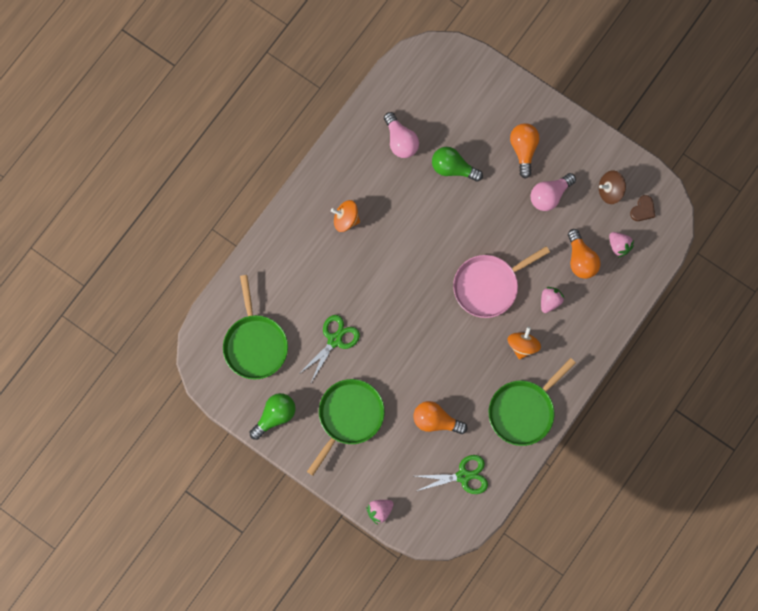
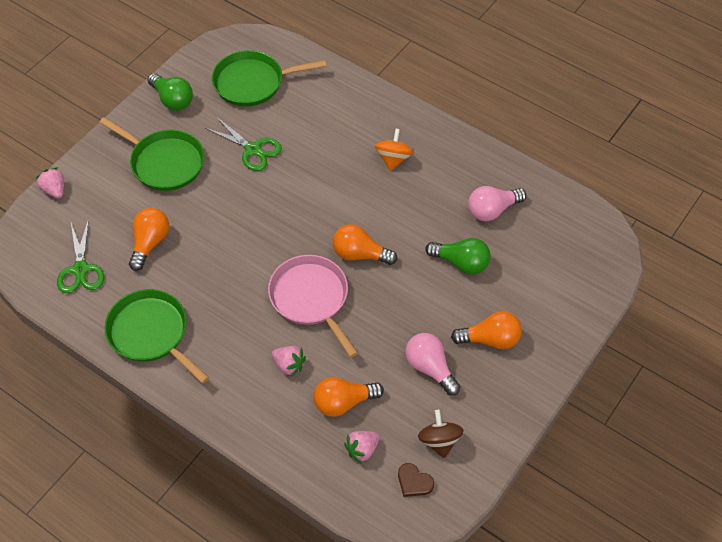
camera: 90 degrees right, 20 degrees down
green light bulb [432,147,483,182] -> green light bulb turned 90 degrees clockwise [425,238,491,275]
orange spinning top [508,327,541,359] -> none
none -> orange light bulb [333,224,397,265]

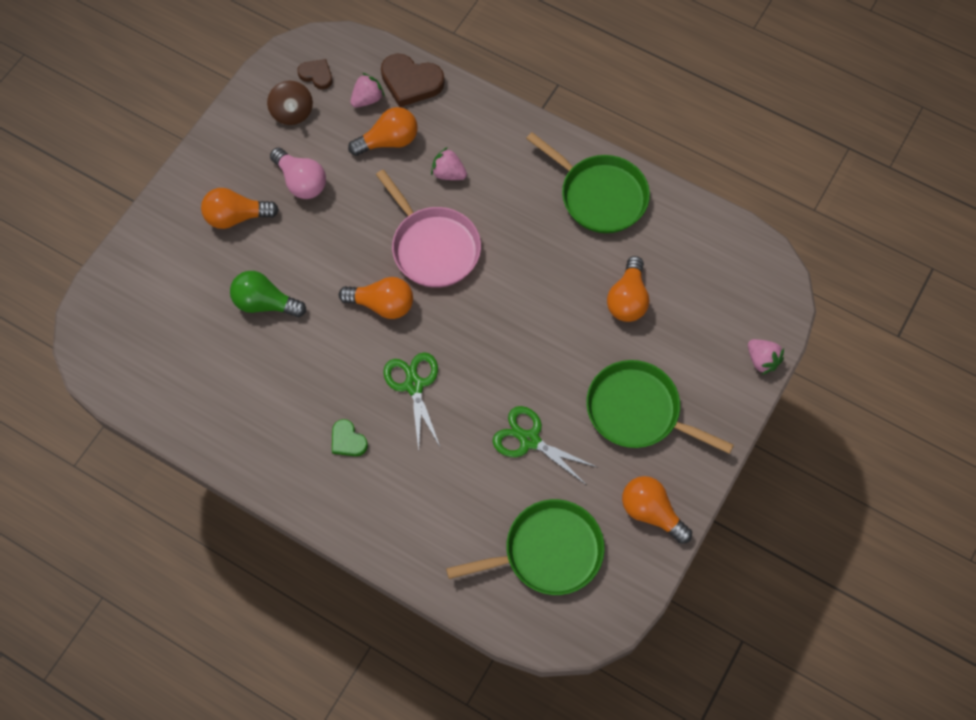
camera: 175 degrees right, 10 degrees up
green scissors [57,218,104,293] -> green scissors moved to [383,352,440,451]
green light bulb [147,73,193,110] -> orange light bulb [622,476,692,544]
orange spinning top [375,128,413,171] -> green heart [332,419,368,456]
pink light bulb [468,186,526,221] -> none
none -> brown heart [381,54,445,107]

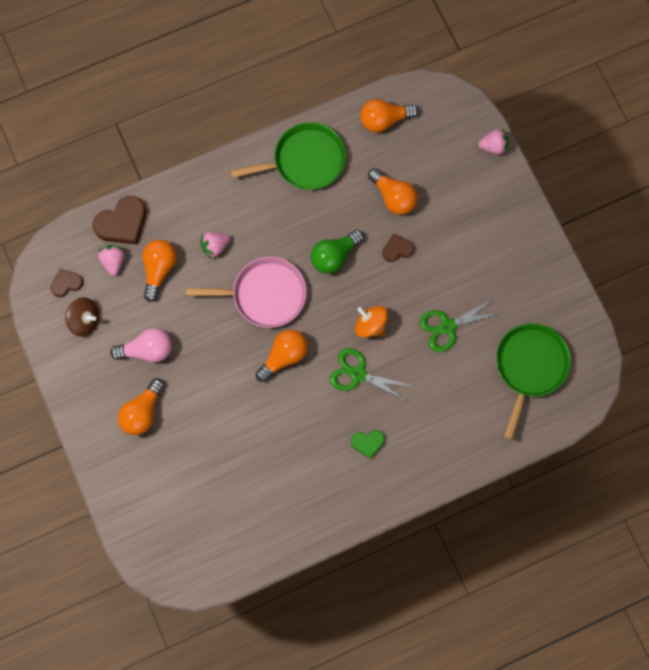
camera: 55 degrees left, 10 degrees up
green light bulb [230,271,306,318] -> green light bulb moved to [311,230,364,274]
green pan [586,360,734,454] -> none
orange light bulb [622,476,692,544] -> orange light bulb moved to [360,99,418,133]
none -> orange spinning top [355,306,388,338]
none -> brown heart [382,234,414,262]

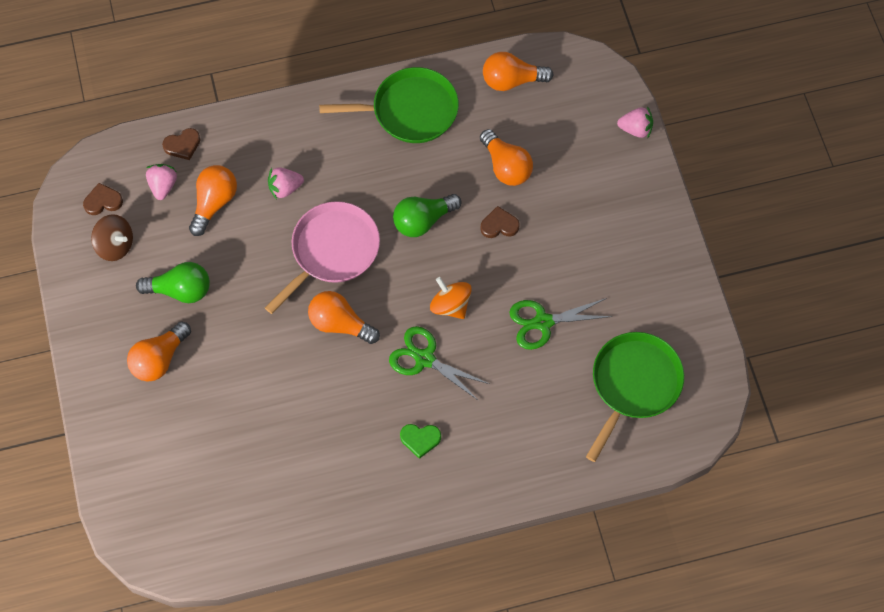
camera: 10 degrees right, 10 degrees down
brown heart [93,196,146,244] -> brown heart [162,128,200,160], size x0.57
pink light bulb [110,328,172,362] -> green light bulb [136,262,210,303]
pink pan [186,257,307,328] -> pink pan turned 60 degrees counterclockwise [265,201,380,314]
orange light bulb [255,329,308,382] -> orange light bulb turned 120 degrees counterclockwise [308,291,380,344]

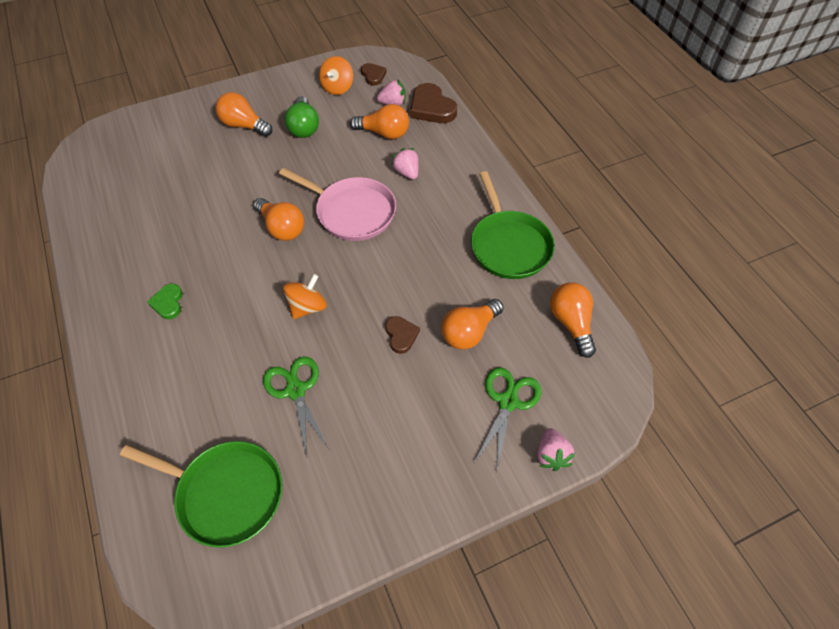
camera: 80 degrees right, 10 degrees down
brown spinning top [91,214,133,261] -> orange spinning top [319,56,353,95]
brown heart [162,128,200,160] -> brown heart [410,83,457,123], size x1.75
orange light bulb [308,291,380,344] -> orange light bulb turned 120 degrees clockwise [254,198,304,241]
green scissors [389,326,489,401] -> green scissors moved to [474,367,542,470]
green light bulb [393,194,462,237] -> none

